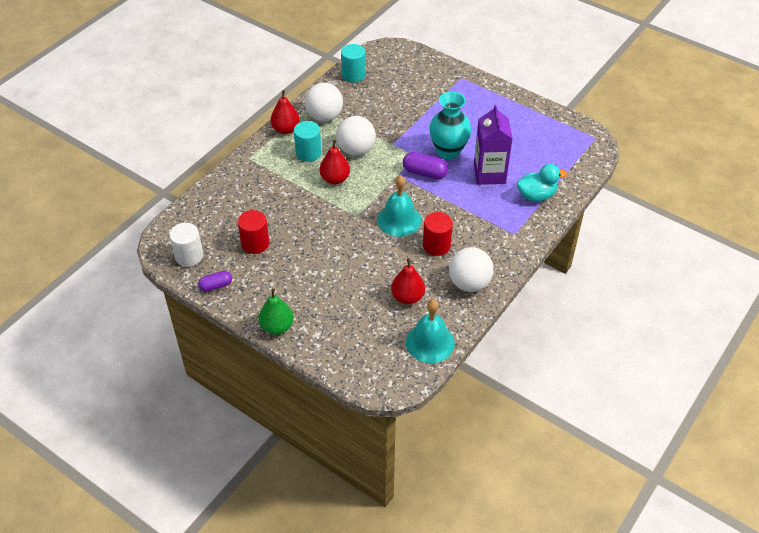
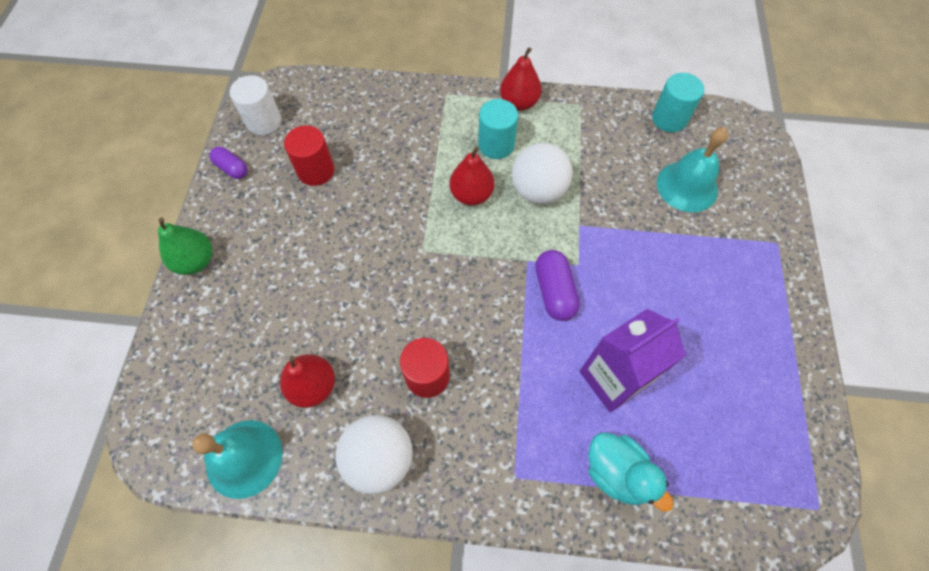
camera: 60 degrees right, 15 degrees up
white ball [305,83,343,121] -> none
turquoise bell [377,175,421,237] -> turquoise bell moved to [657,127,728,212]
turquoise vase [429,92,471,160] -> none

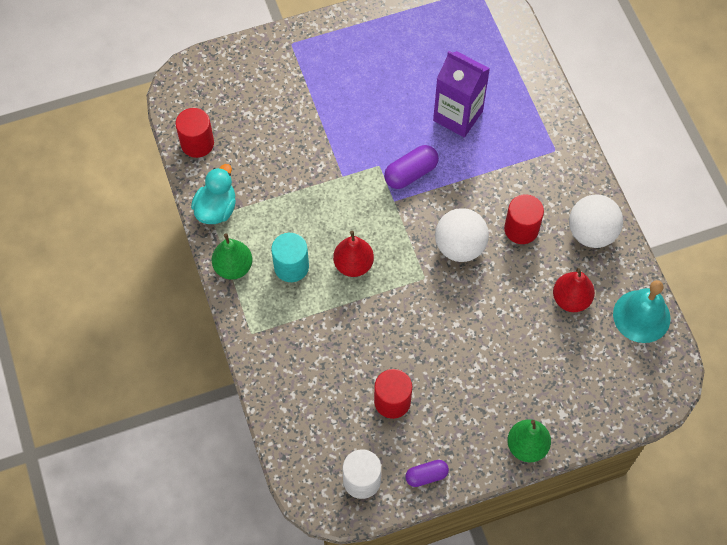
camera: 115 degrees left, 0 degrees up
purple capsule [209,147,248,179] -> purple capsule turned 60 degrees clockwise [405,460,449,487]
red pear [500,47,542,111] -> green pear [212,233,252,280]
white ball [512,143,573,204] -> white ball moved to [435,208,489,262]
turquoise duck [588,432,674,512] -> turquoise duck moved to [191,164,236,224]
turquoise cylinder [652,73,704,132] -> red cylinder [175,108,214,158]
turquoise bell [657,127,728,212] -> none

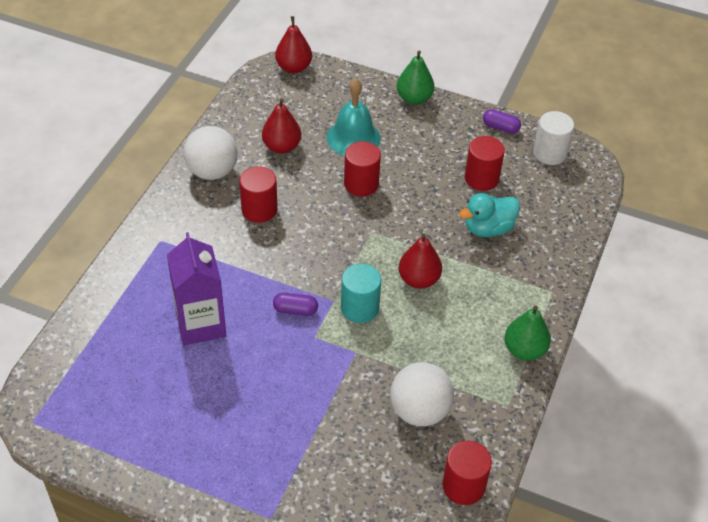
camera: 140 degrees left, 15 degrees down
turquoise duck [191,164,236,224] -> turquoise duck moved to [459,193,520,237]
turquoise cylinder [271,233,309,282] -> turquoise cylinder moved to [341,264,381,323]
purple capsule [384,145,439,189] -> purple capsule [273,293,318,316], size x0.66
white ball [435,208,489,262] -> white ball moved to [390,362,454,426]
turquoise bell [613,280,671,343] -> turquoise bell moved to [327,79,381,156]
none -> red pear [275,16,312,73]
none -> red cylinder [344,141,381,197]

